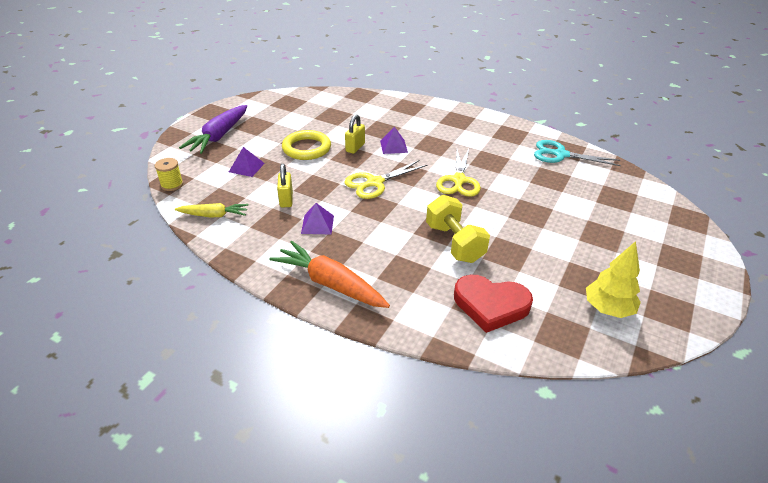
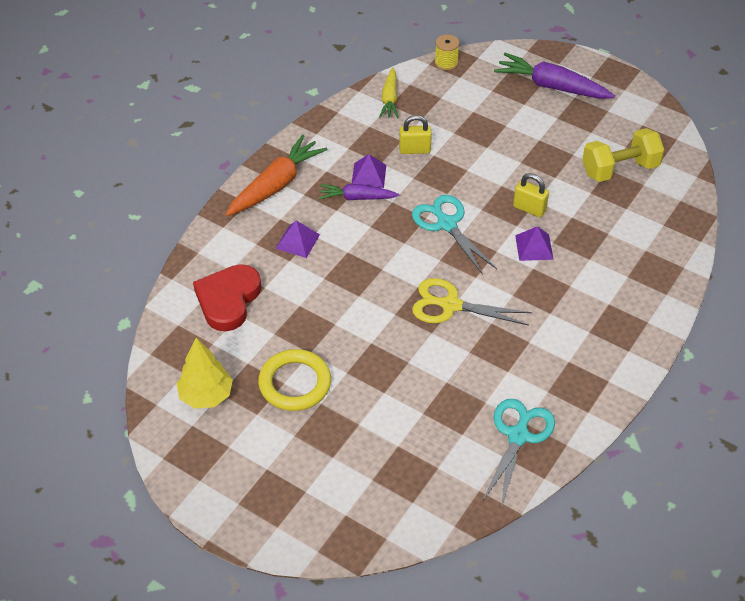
camera: 95 degrees right, 10 degrees up
purple pyramid [229,147,265,177] -> purple pyramid moved to [275,220,320,258]
yellow ring [282,130,331,160] -> yellow ring moved to [258,349,331,411]
yellow scissors [344,160,427,199] -> turquoise scissors [412,195,497,275]
yellow dumbbell [426,195,490,263] -> yellow dumbbell moved to [582,128,664,182]
none -> purple carrot [319,184,399,200]

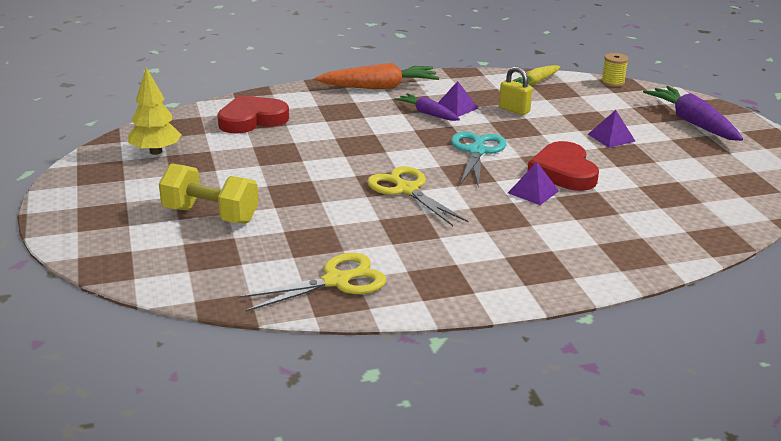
camera: 40 degrees right, 20 degrees down
yellow ring [258,349,331,411] -> none
purple pyramid [275,220,320,258] -> purple pyramid moved to [588,110,636,148]
turquoise scissors [482,399,555,508] -> yellow scissors [237,253,386,312]
yellow padlock [513,173,549,217] -> red heart [528,141,599,191]
yellow dumbbell [582,128,664,182] -> yellow dumbbell moved to [159,163,258,224]

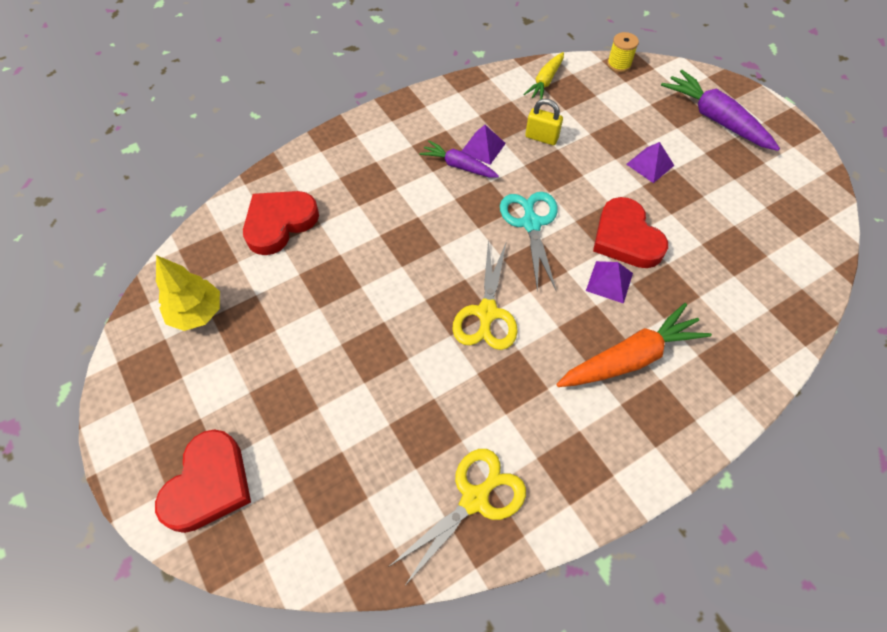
camera: 15 degrees left, 30 degrees up
yellow dumbbell [159,163,258,224] -> none
orange carrot [315,63,439,89] -> orange carrot moved to [557,303,712,387]
yellow scissors [367,166,468,226] -> yellow scissors turned 120 degrees counterclockwise [453,240,518,350]
none -> red heart [155,429,251,533]

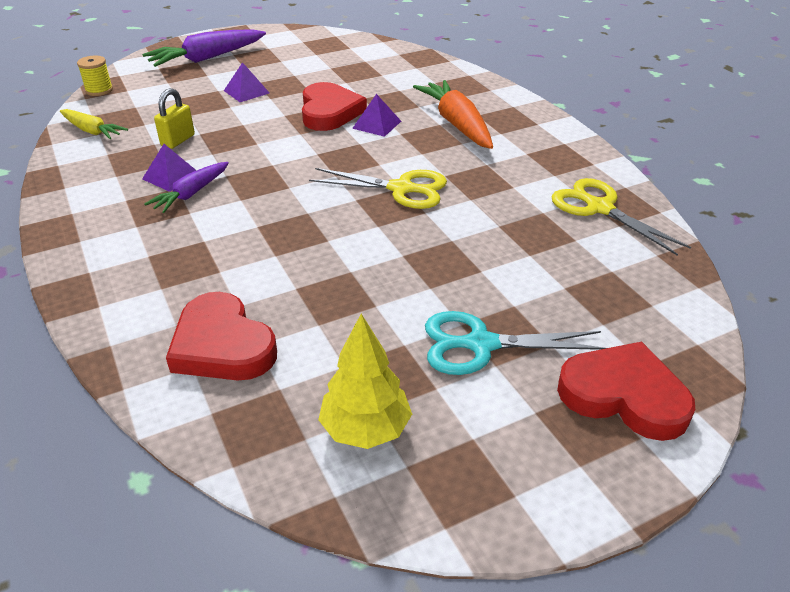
camera: 85 degrees left, 20 degrees down
turquoise scissors [500,192,558,292] -> turquoise scissors moved to [425,311,606,375]
red heart [593,197,668,268] -> red heart turned 75 degrees counterclockwise [302,82,367,131]

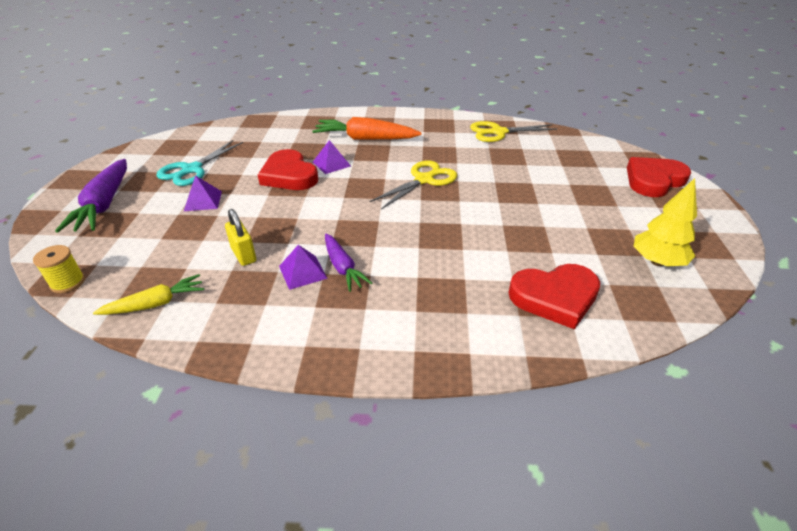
camera: 60 degrees left, 0 degrees up
red heart [302,82,367,131] -> red heart turned 150 degrees counterclockwise [258,149,318,190]
turquoise scissors [425,311,606,375] -> turquoise scissors moved to [156,140,243,186]

